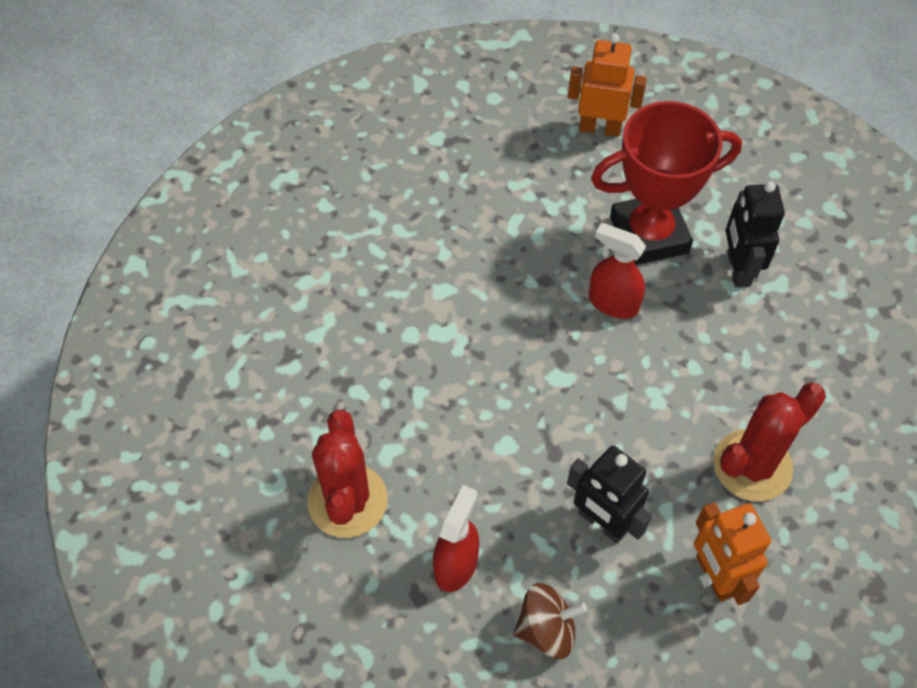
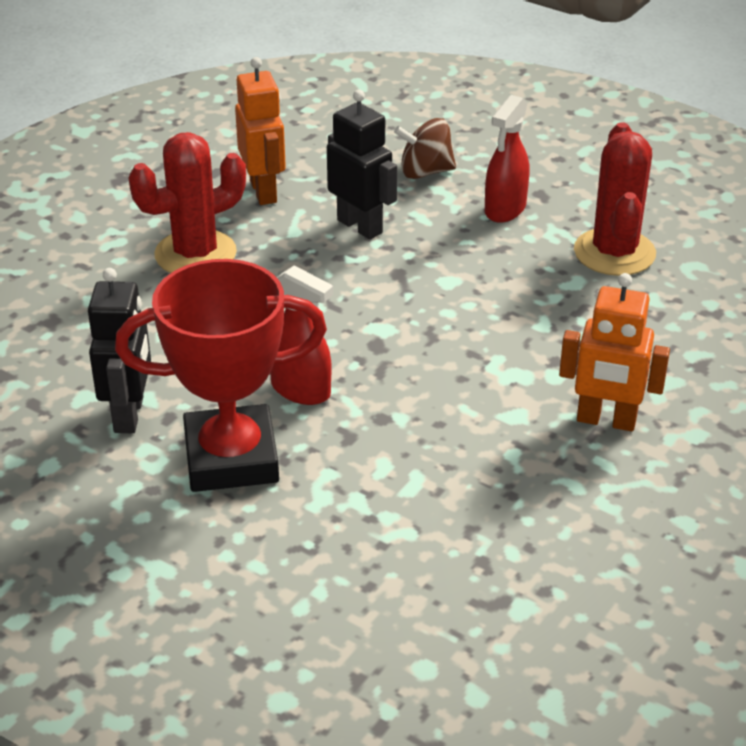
camera: 175 degrees left, 20 degrees down
orange robot [568,33,647,137] -> orange robot moved to [559,273,670,431]

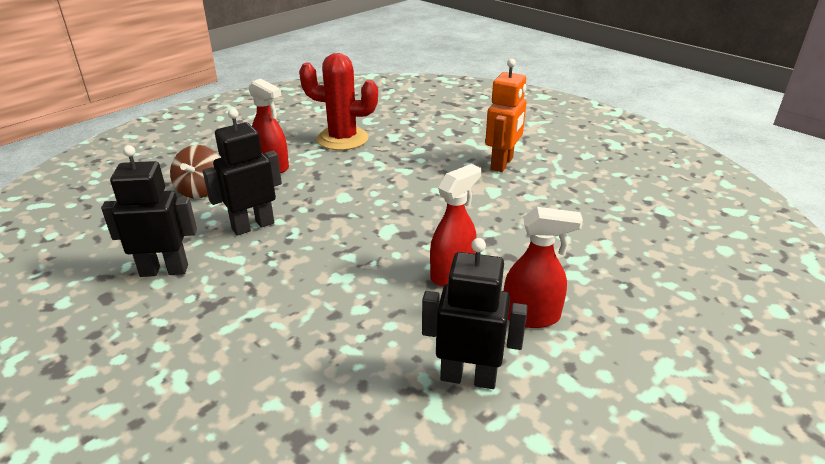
camera: 80 degrees left, 5 degrees down
red trophy [115,259,327,492] -> red spray bottle [504,207,583,328]
red cactus [129,132,246,273] -> none
orange robot [235,57,286,205] -> black robot [101,145,197,277]

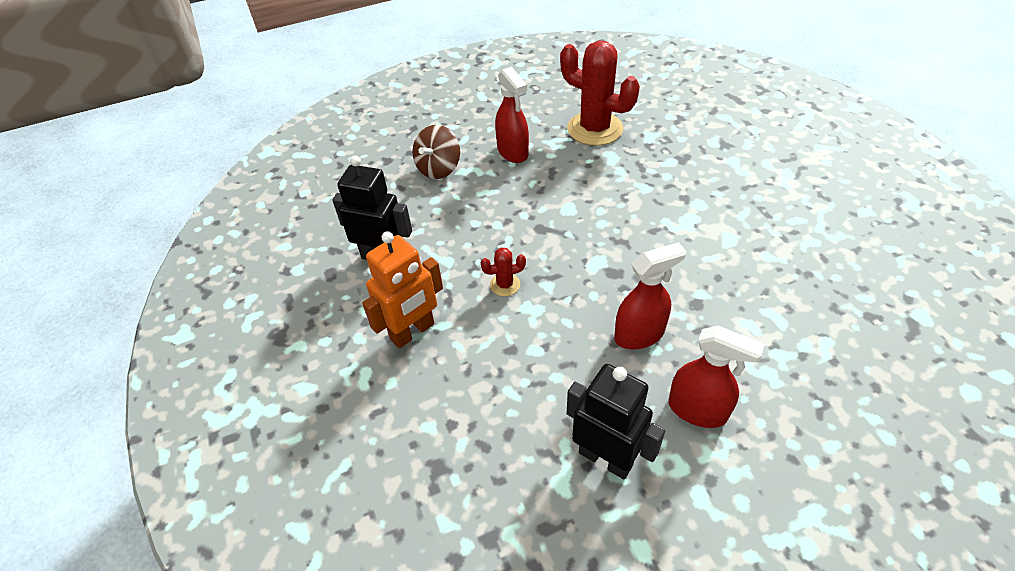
camera: 25 degrees right, 15 degrees up
black robot [203,108,282,236] -> none
orange robot [485,58,526,172] -> orange robot moved to [362,231,443,349]
none -> red cactus [481,247,526,296]

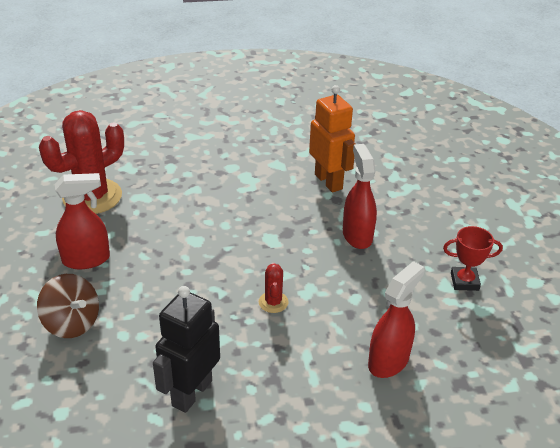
camera: 80 degrees left, 10 degrees down
orange robot [362,231,443,349] -> orange robot moved to [309,85,355,192]
black robot [567,364,665,479] -> red trophy [443,226,503,291]
red spray bottle [668,326,765,428] -> red spray bottle moved to [368,261,425,378]

